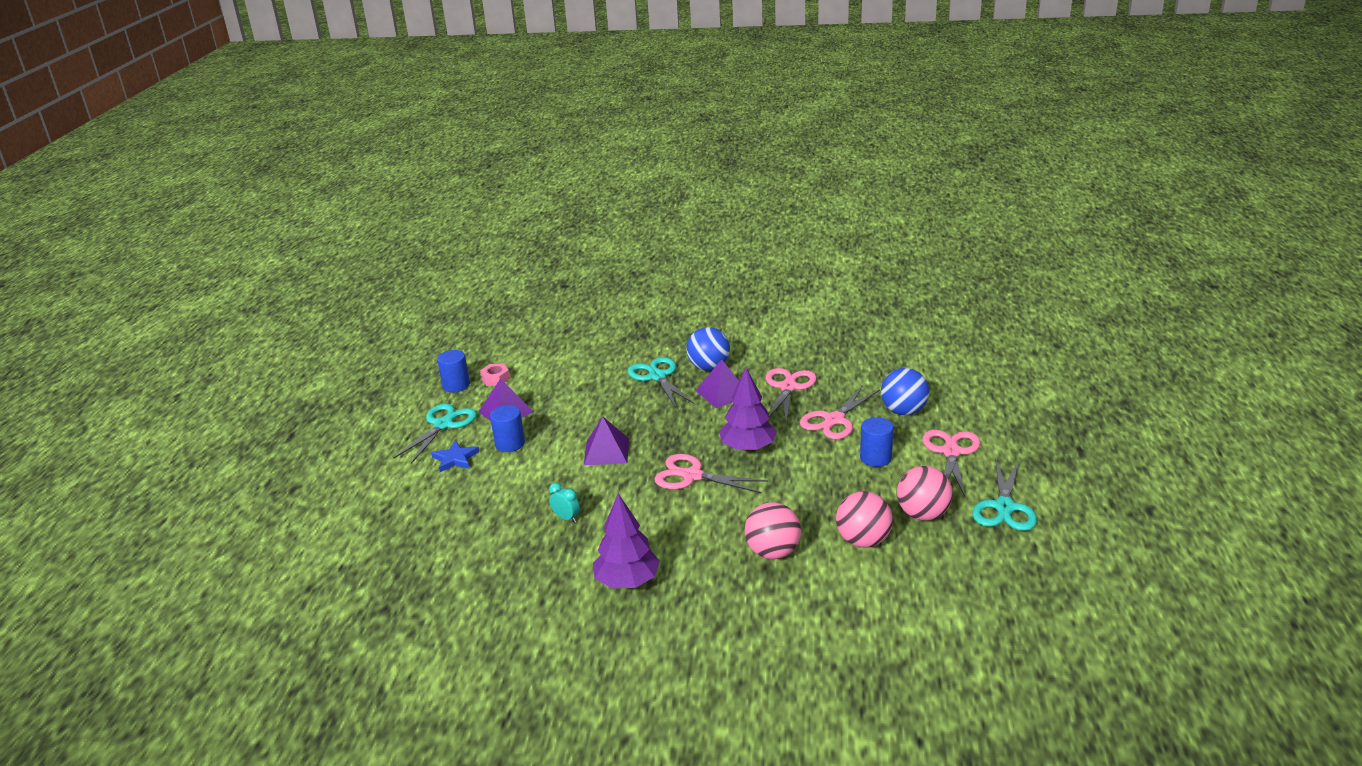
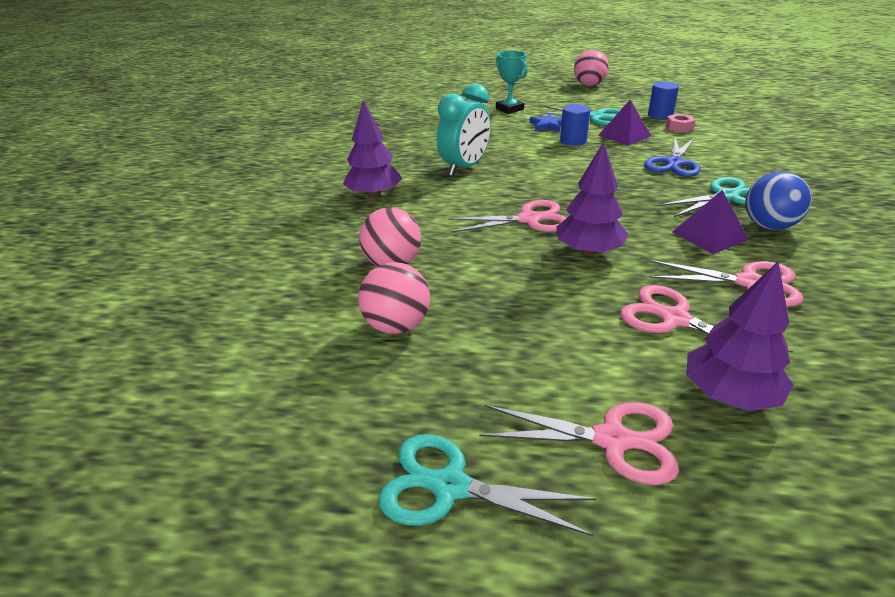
camera: 90 degrees right, 5 degrees up
turquoise clock [549,483,580,523] -> turquoise clock [437,83,491,176], size x2.29
purple pyramid [584,417,629,465] -> none
pink scissors [654,454,768,493] -> pink scissors turned 60 degrees clockwise [448,200,566,233]
blue cylinder [860,417,894,467] -> none
blue ball [881,368,929,415] -> purple tree [687,262,793,411]
pink ball [897,466,953,521] -> pink ball moved to [574,49,609,86]
none -> turquoise trophy [496,51,528,114]
none -> blue scissors [644,137,701,177]

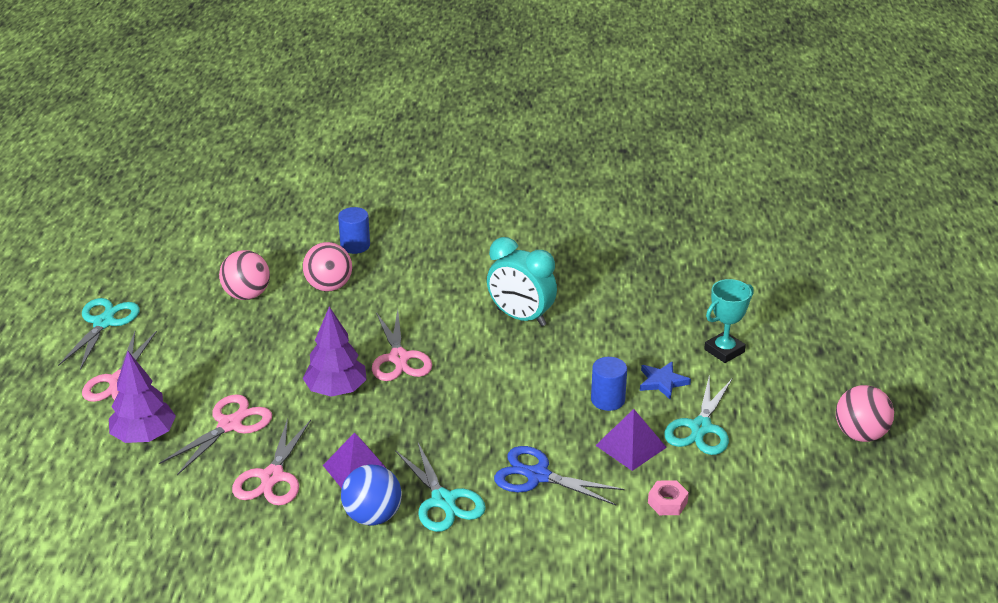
camera: 85 degrees right, 0 degrees up
purple tree [343,100,402,198] -> none
blue cylinder [648,82,679,120] -> blue cylinder moved to [338,207,370,254]

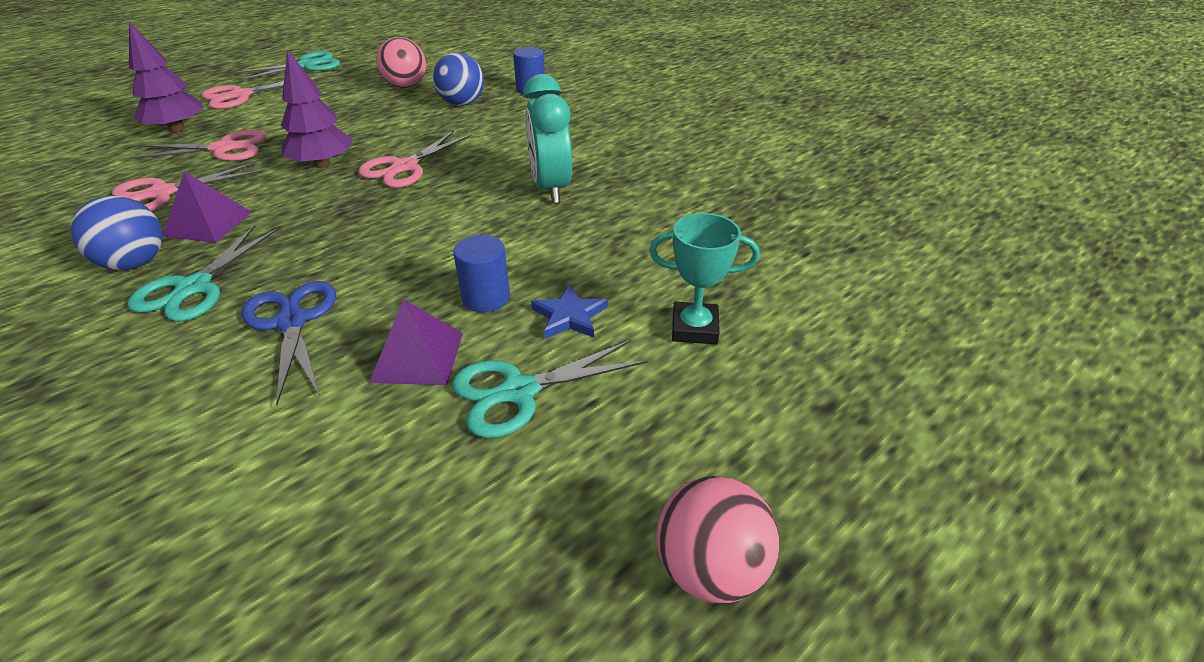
camera: 45 degrees right, 5 degrees up
pink ball [303,242,352,292] -> blue ball [433,52,484,106]
pink nut [648,480,689,515] -> none

